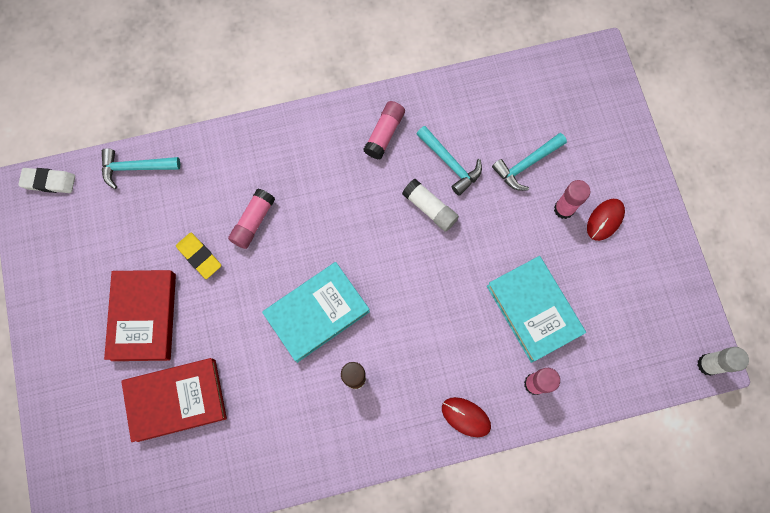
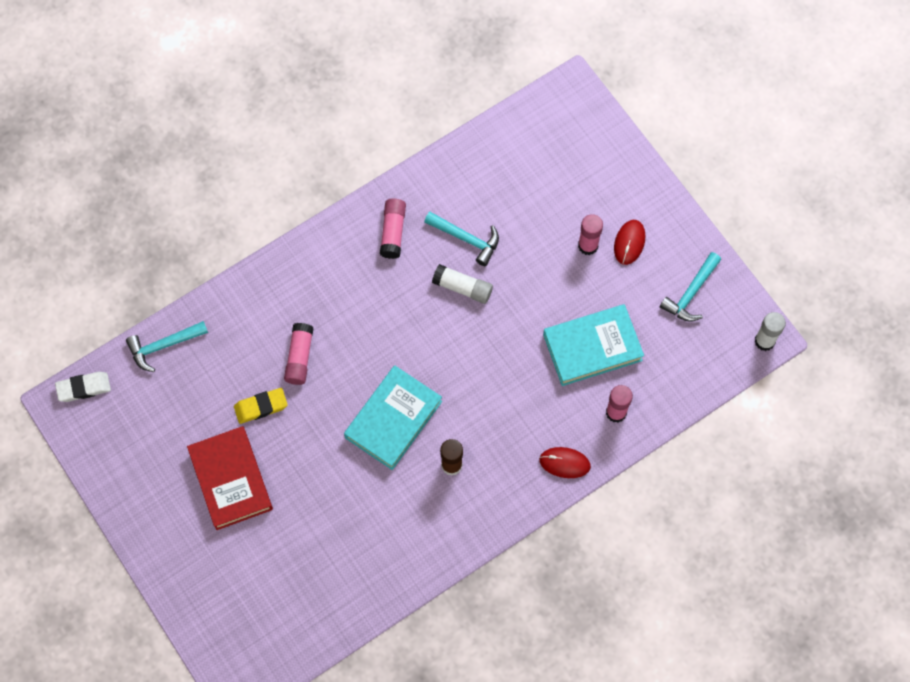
camera: 20 degrees left, 5 degrees down
red book [121,358,227,442] -> none
yellow eraser [176,233,221,279] -> yellow eraser turned 45 degrees counterclockwise [234,388,288,424]
turquoise book [487,256,586,363] -> turquoise book turned 60 degrees counterclockwise [543,304,644,386]
turquoise hammer [492,133,567,191] -> turquoise hammer moved to [660,252,721,322]

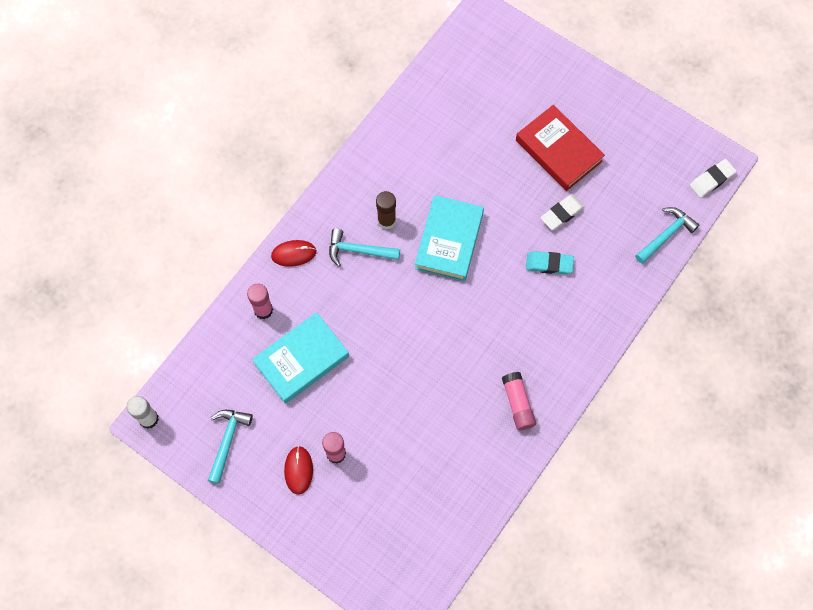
camera: 160 degrees right, 0 degrees up
yellow eraser [234,388,288,424] -> white eraser [541,195,585,230]
pink glue stick [284,323,314,385] -> turquoise eraser [526,251,574,275]
turquoise hammer [424,212,499,266] -> turquoise hammer moved to [329,228,400,267]
white glue stick [432,264,493,304] -> none

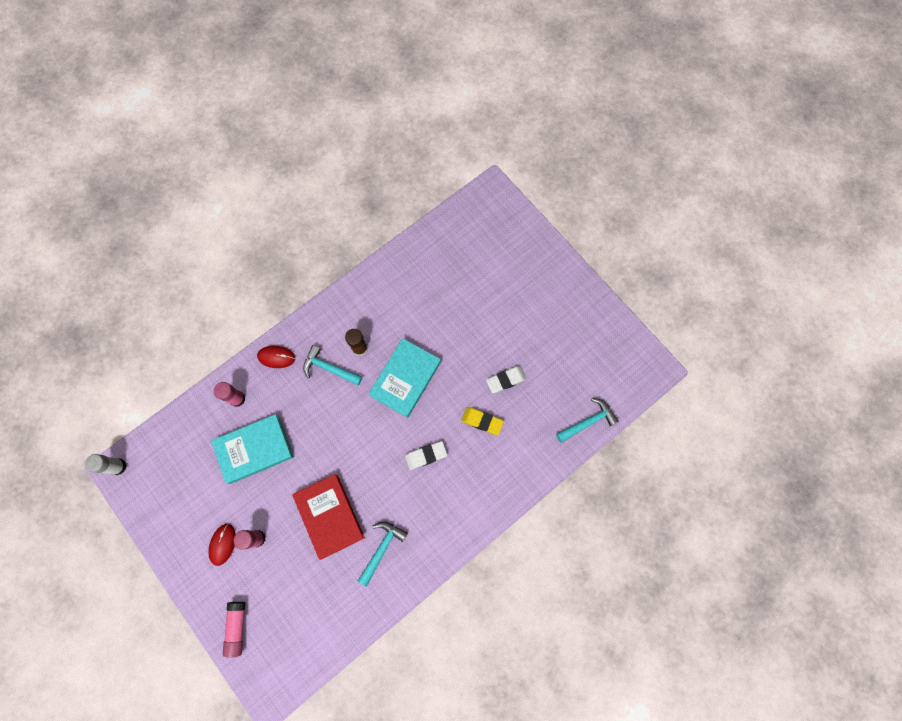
camera: 15 degrees right, 5 degrees up
turquoise hammer [208,410,253,484] -> turquoise hammer moved to [358,522,408,587]
pink glue stick [502,372,536,430] -> pink glue stick moved to [223,602,246,658]
red book [516,105,605,191] -> red book moved to [293,474,365,560]
turquoise eraser [526,251,574,275] -> yellow eraser [461,407,504,435]
white eraser [690,159,737,198] -> white eraser moved to [405,441,447,470]

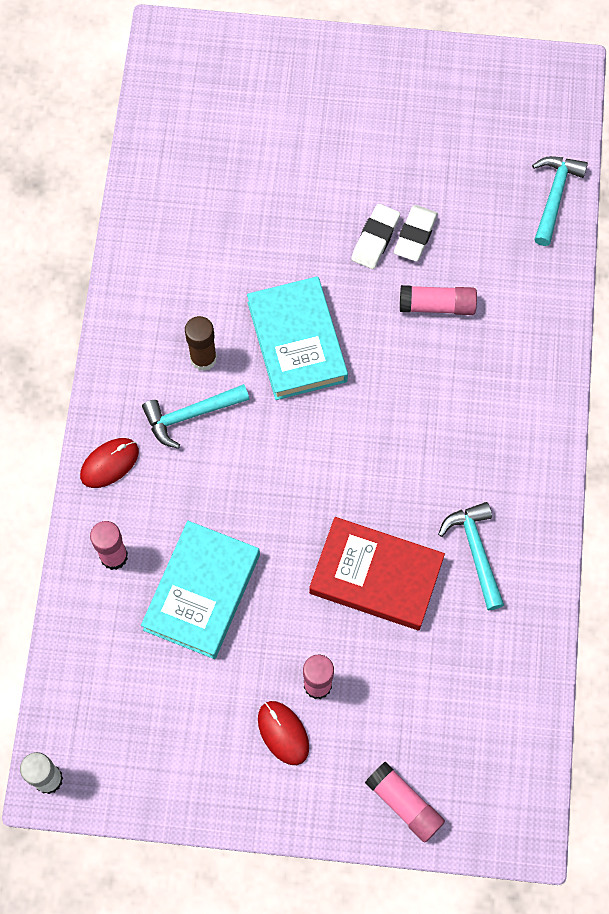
camera: 45 degrees left, 5 degrees down
white eraser [405,441,447,470] -> white eraser moved to [351,204,400,269]
yellow eraser [461,407,504,435] -> pink glue stick [400,285,477,315]

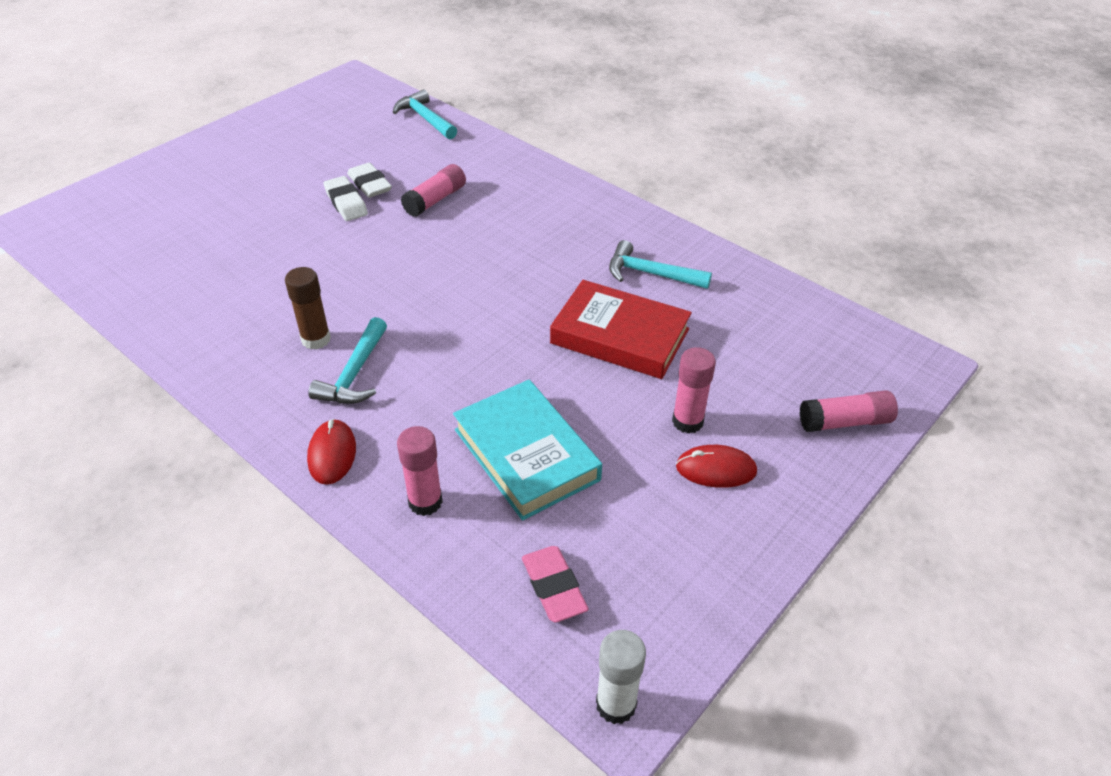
camera: 55 degrees left, 25 degrees down
turquoise book [247,276,348,400] -> none
red book [309,517,445,631] -> red book turned 60 degrees clockwise [550,280,692,379]
none -> pink eraser [522,546,589,622]

